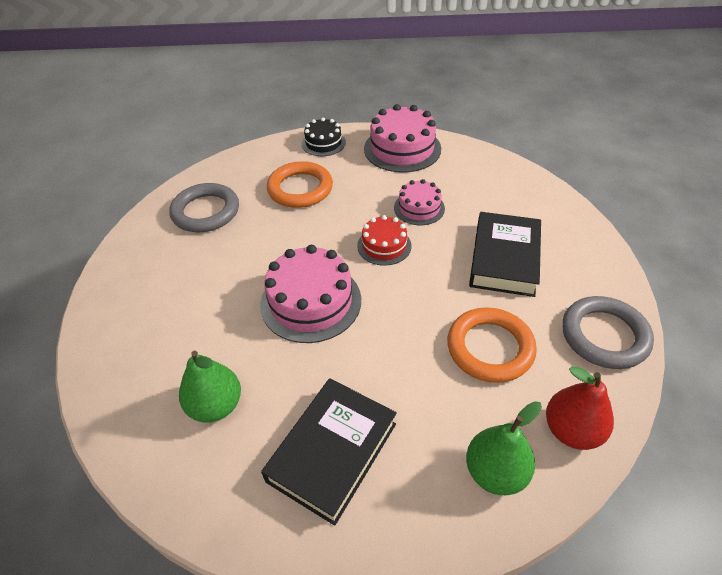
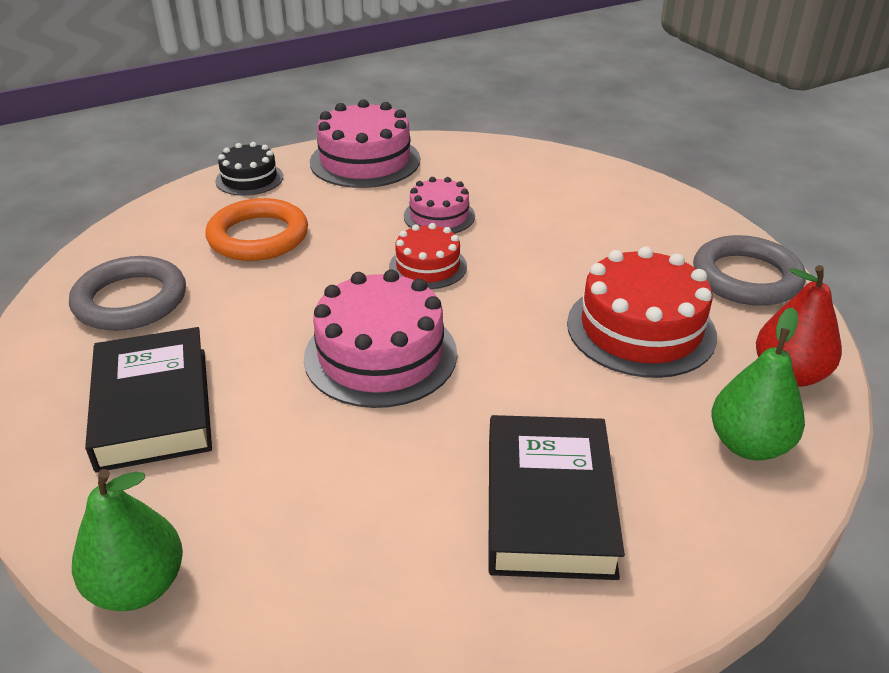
camera: 30 degrees left, 10 degrees down
green pear [179,351,241,423] -> green pear moved to [72,469,183,611]
orange ring [447,307,537,383] -> red cake [567,246,717,378]
black book [469,212,541,297] -> black book moved to [85,327,212,472]

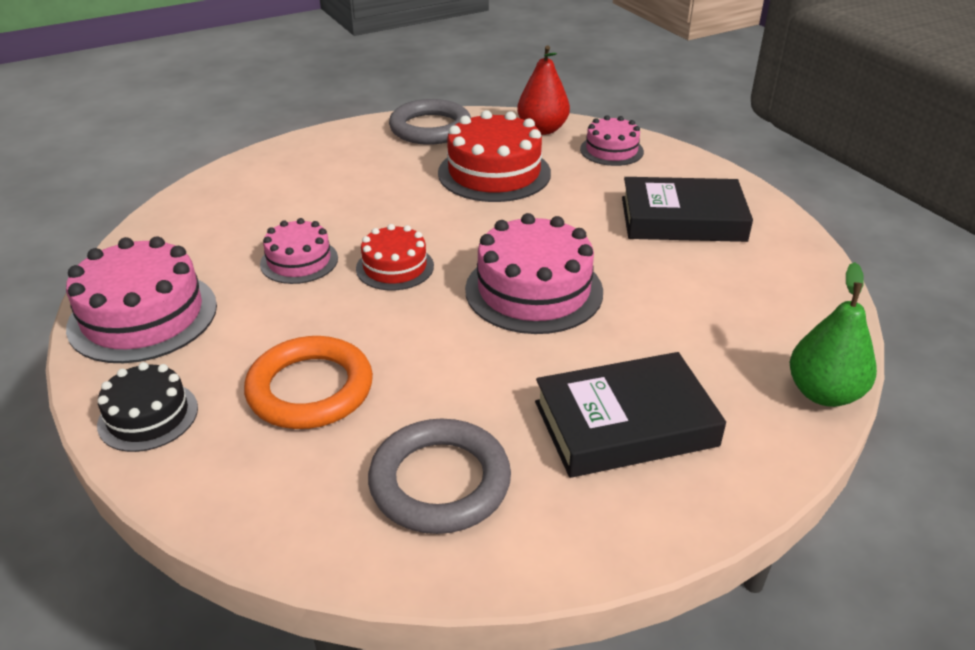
camera: 90 degrees left, 0 degrees up
green pear [711,307,805,461] -> pink cake [580,115,644,166]

